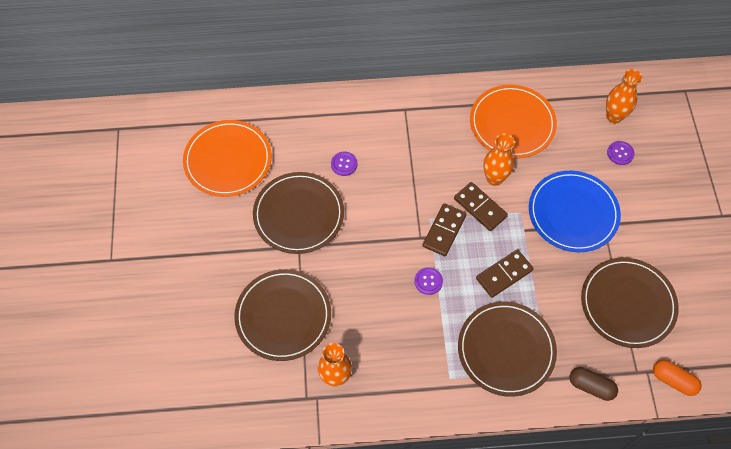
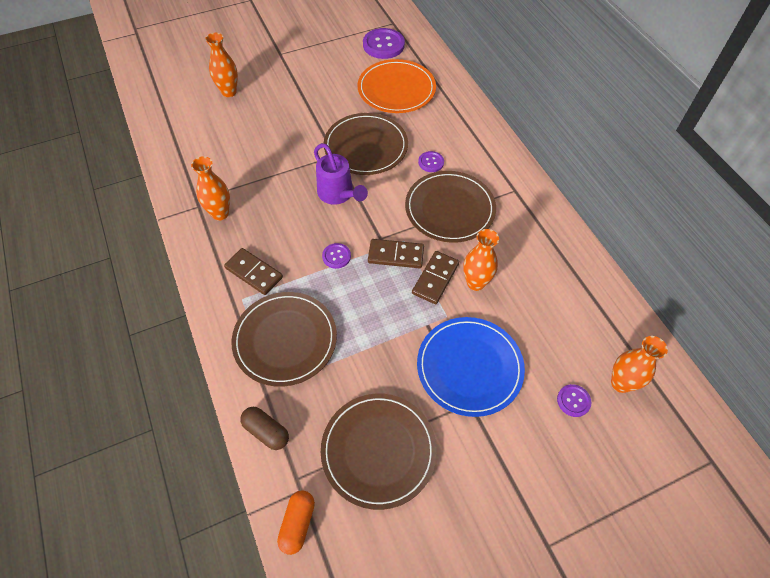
camera: 70 degrees right, 5 degrees down
brown plate [234,269,331,361] -> brown plate moved to [405,171,496,243]
orange plate [470,85,557,158] -> none
brown domino [476,249,534,298] -> brown domino moved to [224,248,283,295]
brown capsule [569,367,618,401] -> brown capsule turned 60 degrees counterclockwise [240,407,289,450]
none -> orange vase [205,33,238,97]
none -> purple watering can [314,143,368,205]
none -> purple button [363,28,405,59]

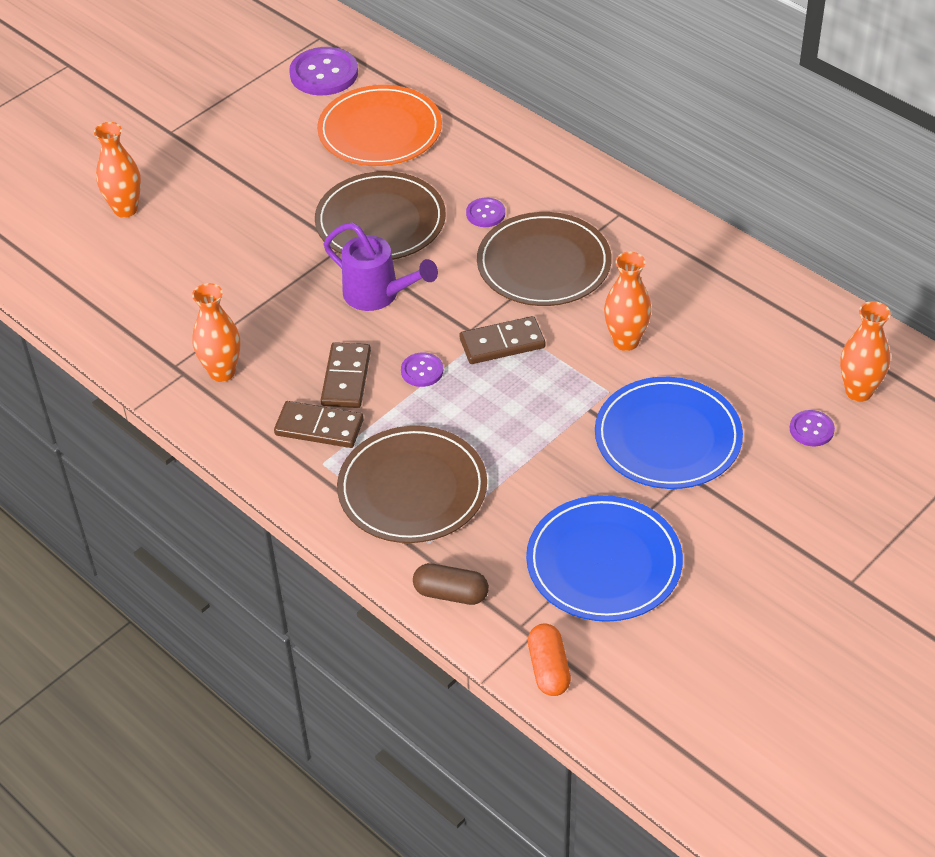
camera: 20 degrees left, 10 degrees down
brown plate [321,393,437,510] -> blue plate [526,495,683,622]
brown domino [412,251,459,304] -> brown domino moved to [321,342,371,408]

